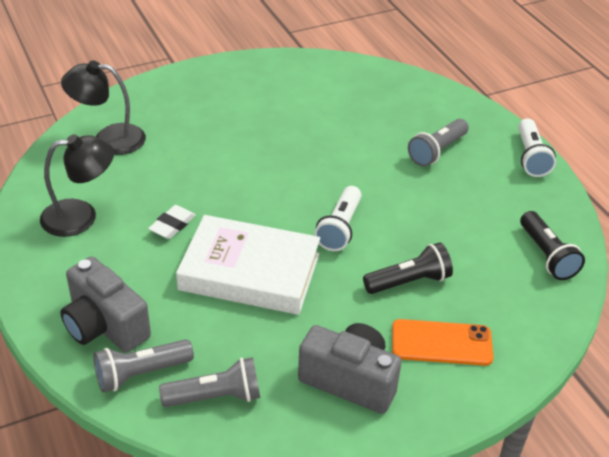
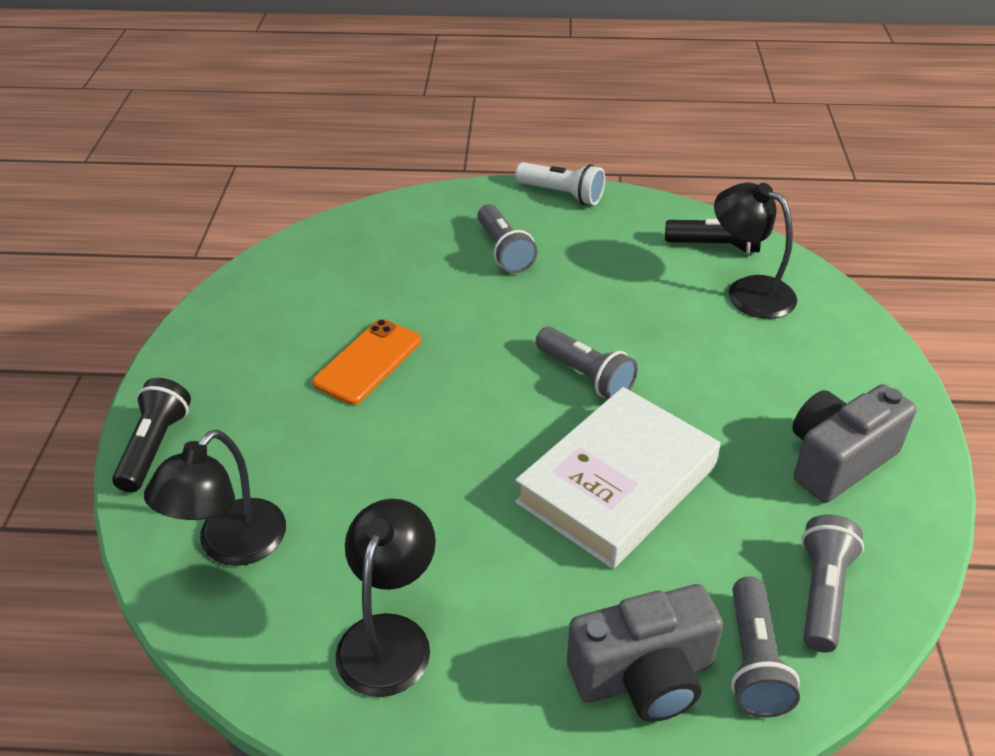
camera: 60 degrees left, 0 degrees up
white eraser [148,205,196,239] -> none
white flashlight [314,186,361,251] -> grey flashlight [536,327,638,399]
black flashlight [363,242,453,294] -> black flashlight moved to [112,378,191,492]
orange phone [392,319,493,366] -> orange phone moved to [312,319,421,405]
none -> black lamp [714,182,797,319]

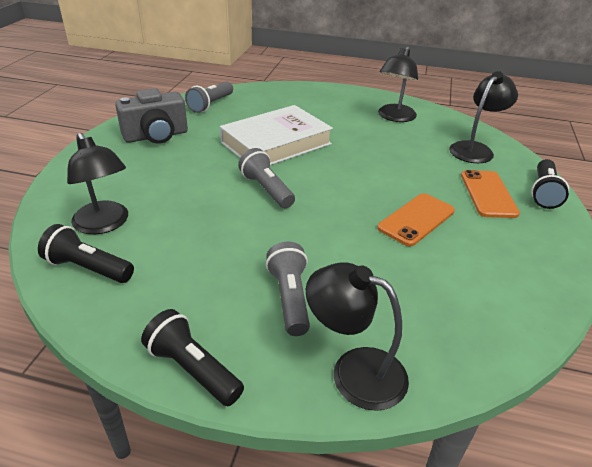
camera: 170 degrees left, 5 degrees down
white flashlight [515,162,605,205] -> black flashlight [141,309,244,406]
grey camera [567,584,723,722] -> none
grey flashlight [731,576,800,717] -> none
none -> black lamp [306,262,409,411]
none -> orange phone [461,170,520,218]

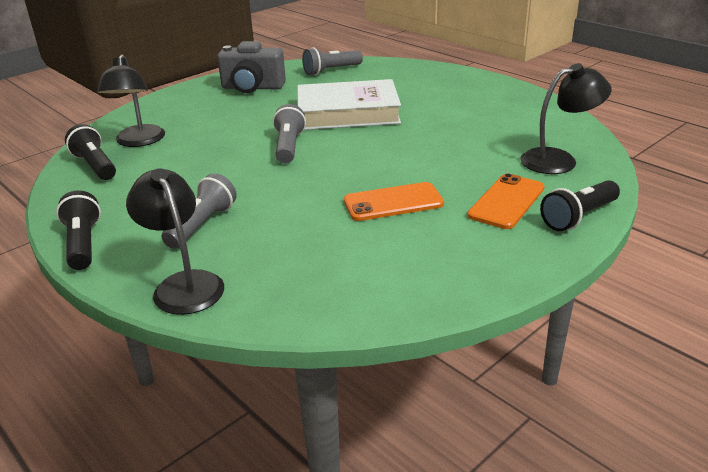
camera: 35 degrees right, 5 degrees down
black lamp [378,46,418,122] -> none

